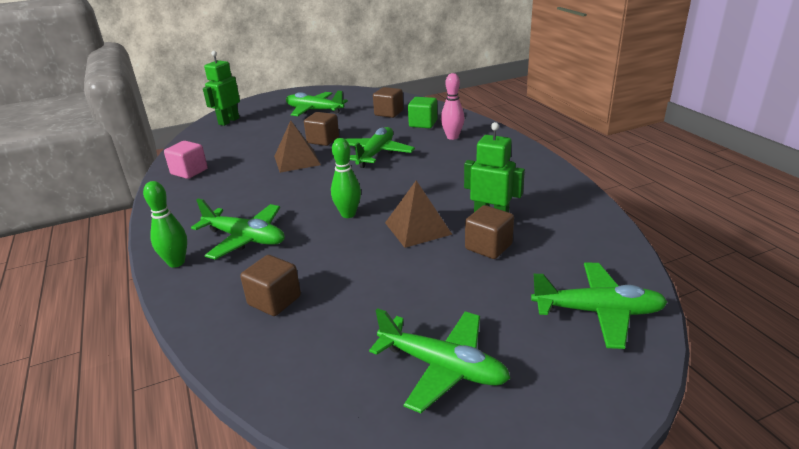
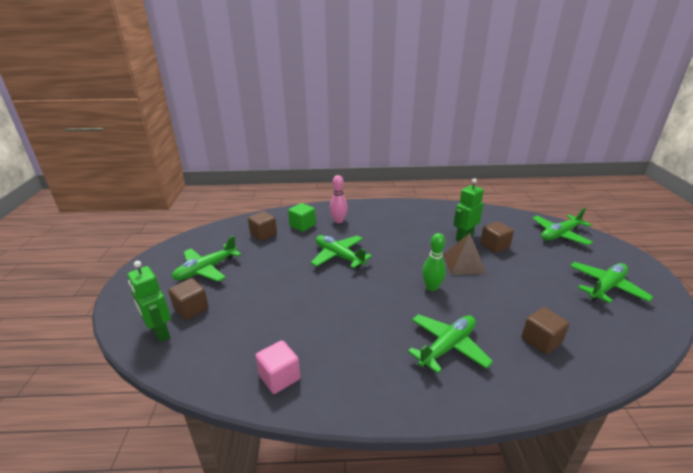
camera: 70 degrees left, 0 degrees up
green bowling pin [143,181,187,268] -> none
brown pyramid [274,120,321,173] -> none
brown cube [304,112,339,146] -> brown cube moved to [168,278,209,320]
green plane [531,262,667,349] -> green plane turned 150 degrees counterclockwise [532,208,593,245]

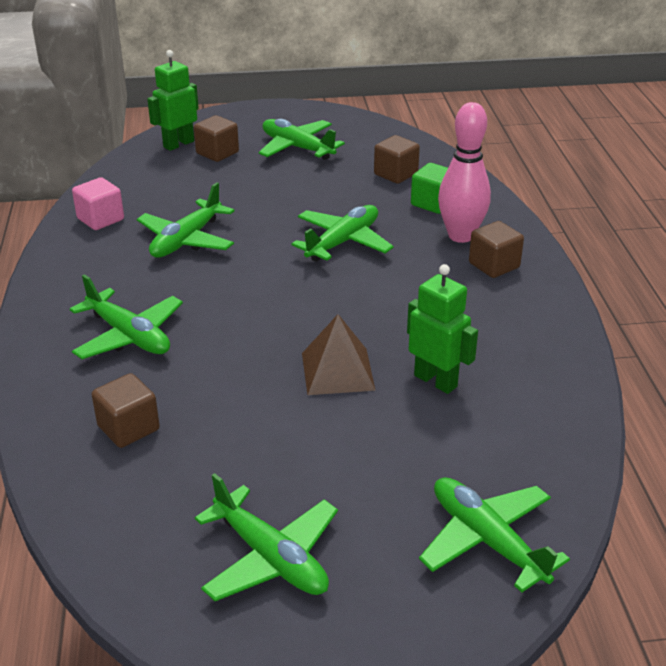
camera: 85 degrees right, 5 degrees up
pink bowling pin [330,175,348,223] -> pink bowling pin [438,102,491,243], size x1.52
green bowling pin [422,233,446,291] -> none
brown cube [480,221,514,253] -> brown cube moved to [469,221,524,278]
none -> green plane [137,182,235,258]

